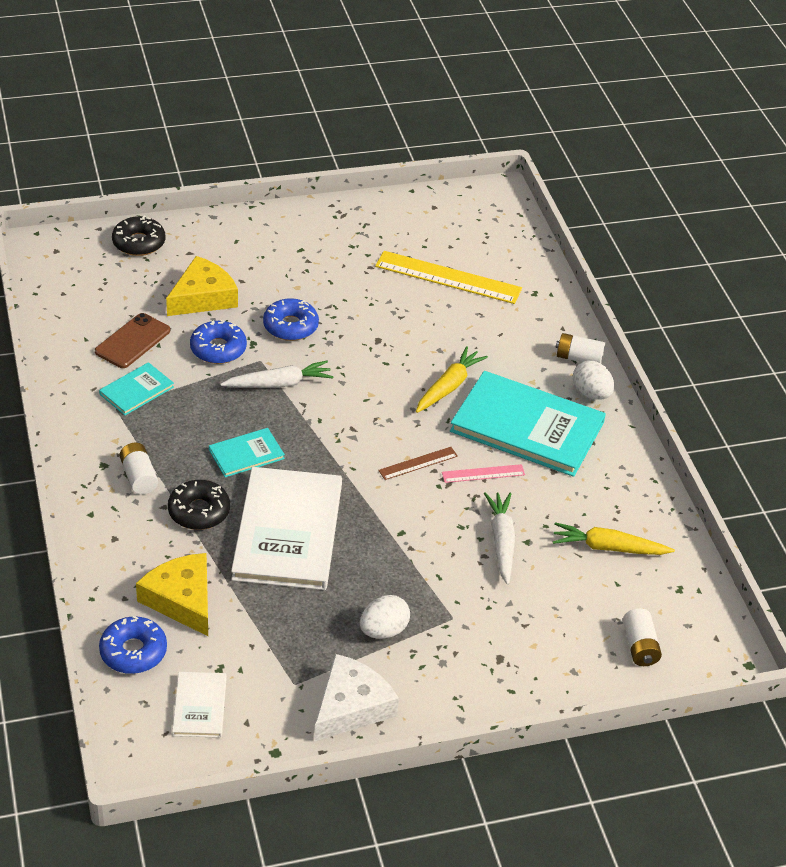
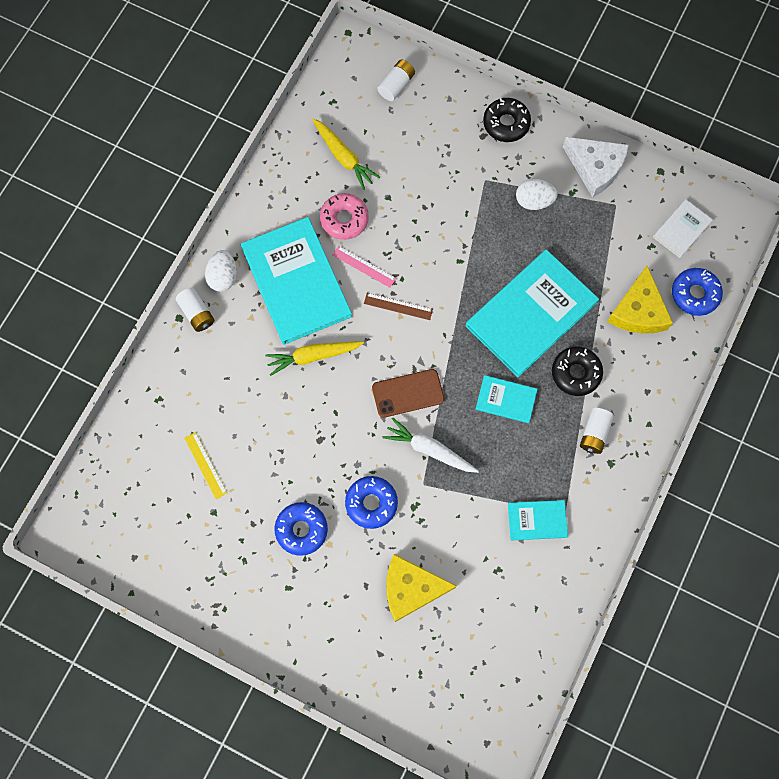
camera: 135 degrees left, 30 degrees up
brown phone [95,313,170,368] -> brown phone moved to [372,369,444,418]
black donut [112,215,165,256] -> black donut moved to [483,98,531,142]
blue donut [190,320,247,364] -> blue donut moved to [275,502,328,556]
white book [231,467,342,590] -> turquoise book [466,250,599,377]
white cheese [314,654,399,742] -> white cheese turned 135 degrees counterclockwise [563,137,629,198]
yellow ruler [375,251,522,304] -> yellow ruler [184,432,227,499], size x0.50
white carrot [484,492,515,585] -> none
none -> pink donut [320,193,369,240]

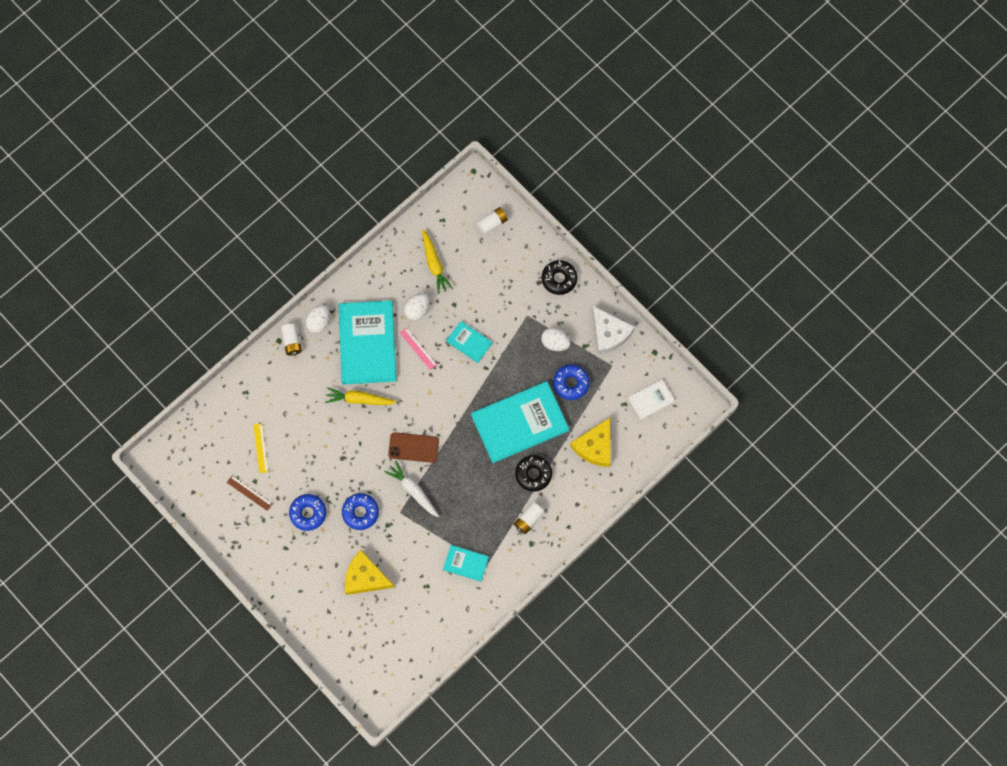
camera: 20 degrees right, 0 degrees up
pink donut [320,193,369,240] -> white egg [404,293,430,321]
brown ruler [364,293,433,320] -> brown ruler moved to [227,476,273,511]
turquoise book [476,375,537,423] -> turquoise book moved to [446,321,492,363]
blue donut [672,268,723,316] -> blue donut moved to [553,364,590,400]

